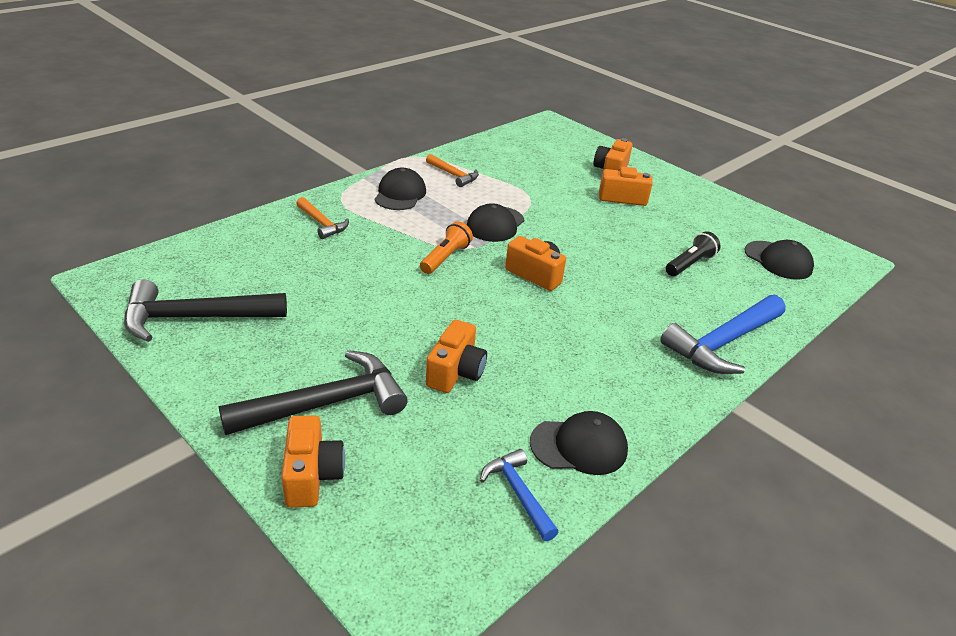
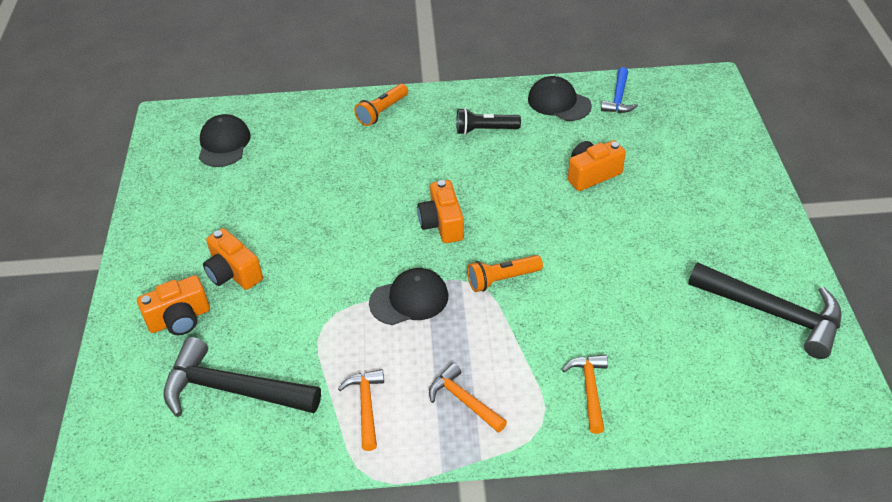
camera: 135 degrees left, 10 degrees up
black hammer [218,350,408,435] -> black hammer moved to [163,337,321,417]
orange camera [281,415,345,508] -> none
black cap [374,168,426,210] -> orange hammer [429,363,507,433]
blue hammer [660,295,786,374] -> orange flashlight [354,84,408,126]
black flashlight [666,231,720,276] -> black flashlight moved to [456,108,521,135]

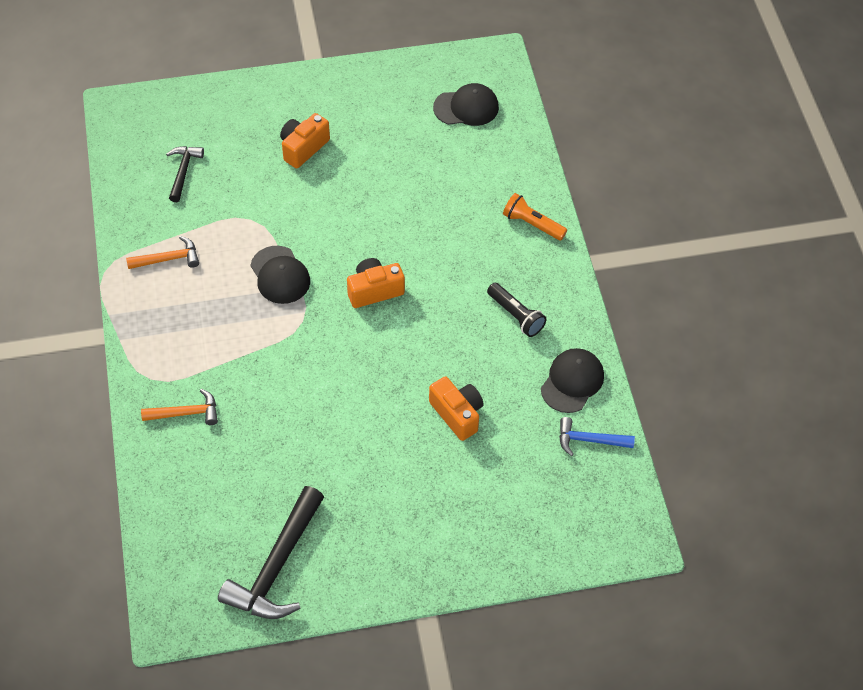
camera: 80 degrees right, 10 degrees up
orange camera [137,275,210,335] -> none
black hammer [163,337,321,417] -> black hammer [166,146,204,202], size x0.55
orange hammer [429,363,507,433] -> none
black flashlight [456,108,521,135] -> black flashlight turned 150 degrees clockwise [487,283,546,337]
orange flashlight [467,255,543,292] -> none

